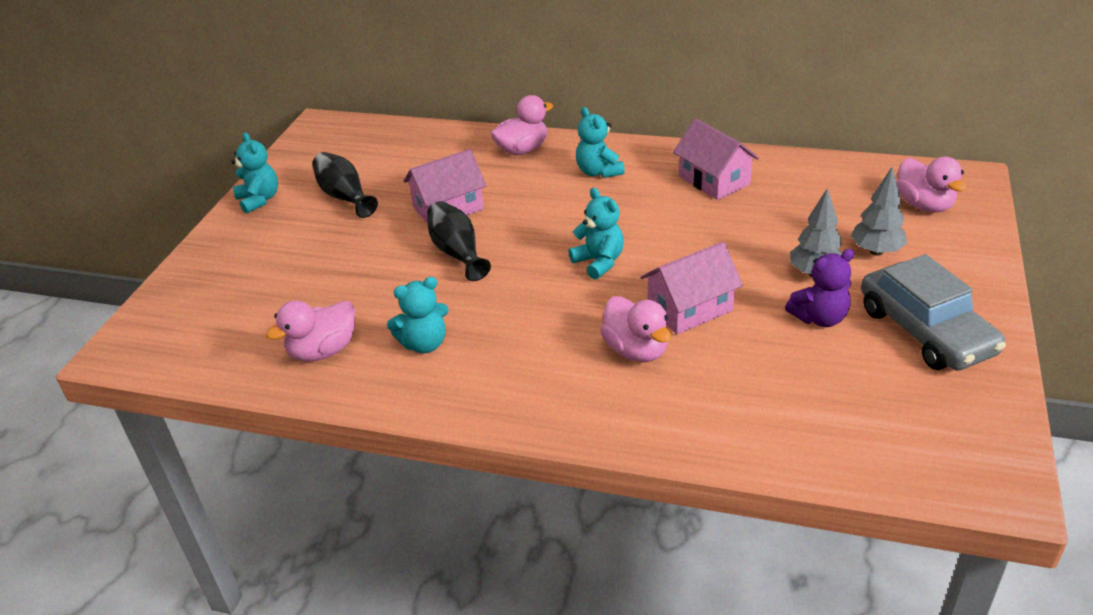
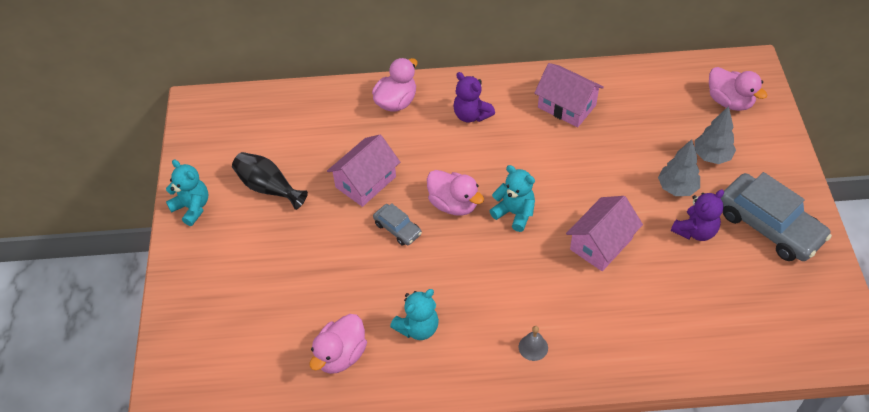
camera: 20 degrees left, 15 degrees up
black vase [427,201,491,281] -> grey car [373,203,422,246]
turquoise teddy bear [576,107,625,178] -> purple teddy bear [454,72,495,122]
pink duck [600,296,671,362] -> pink duck moved to [427,170,484,216]
none -> grey bell [519,326,548,361]

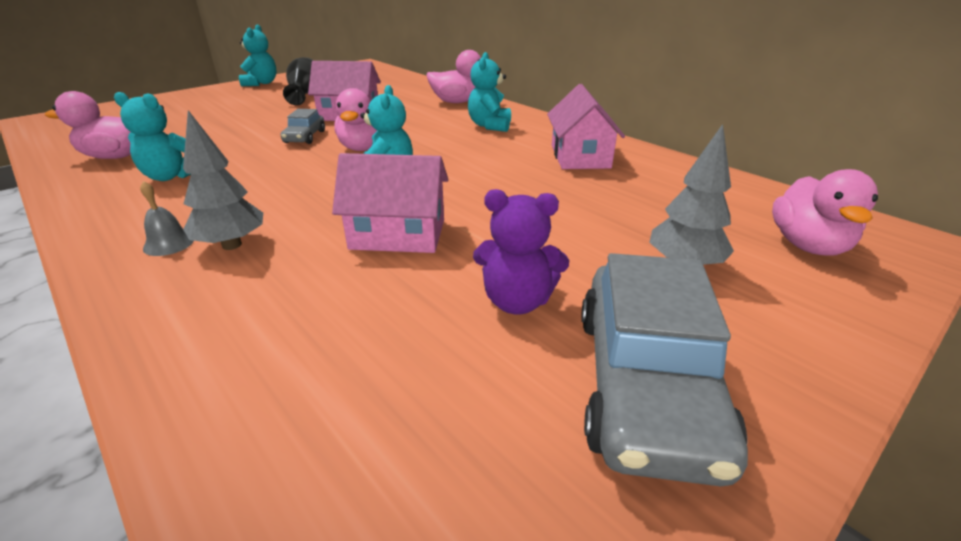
camera: 50 degrees right, 20 degrees down
purple teddy bear [454,72,495,122] -> turquoise teddy bear [468,52,511,132]
grey tree [658,139,700,196] -> grey tree moved to [183,110,263,250]

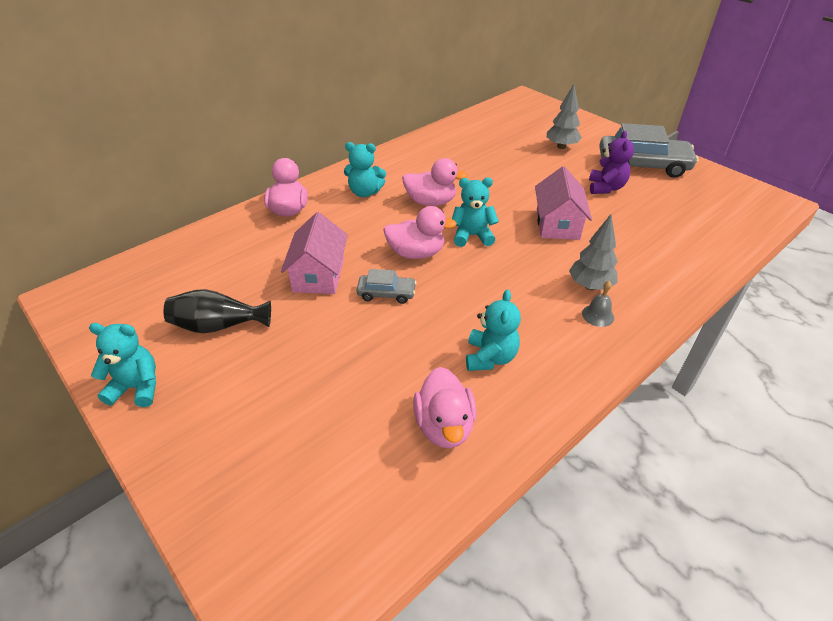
camera: 90 degrees left, 10 degrees up
pink house [547,84,625,169] -> none
pink duck [772,169,878,256] -> pink duck moved to [402,158,467,206]

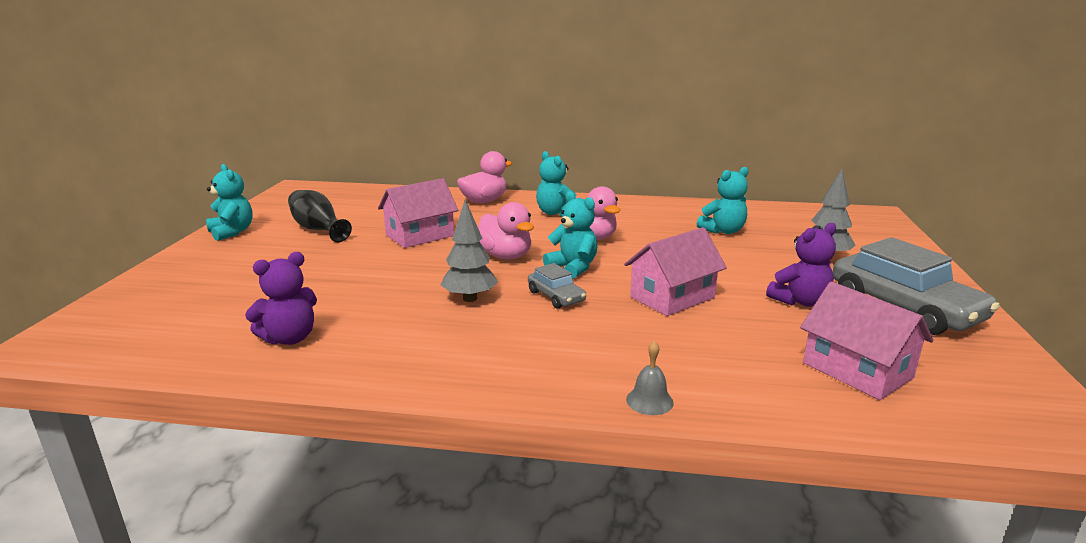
camera: 50 degrees right, 20 degrees down
grey car [356,269,417,304] -> grey car moved to [528,263,586,309]
pink duck [413,367,477,448] -> purple teddy bear [245,252,317,345]
turquoise teddy bear [466,290,521,371] -> turquoise teddy bear moved to [697,167,749,234]
grey tree [569,214,618,290] -> grey tree moved to [441,200,498,302]
grey bell [582,281,614,327] -> grey bell moved to [626,341,674,415]
none -> pink house [800,281,933,400]

